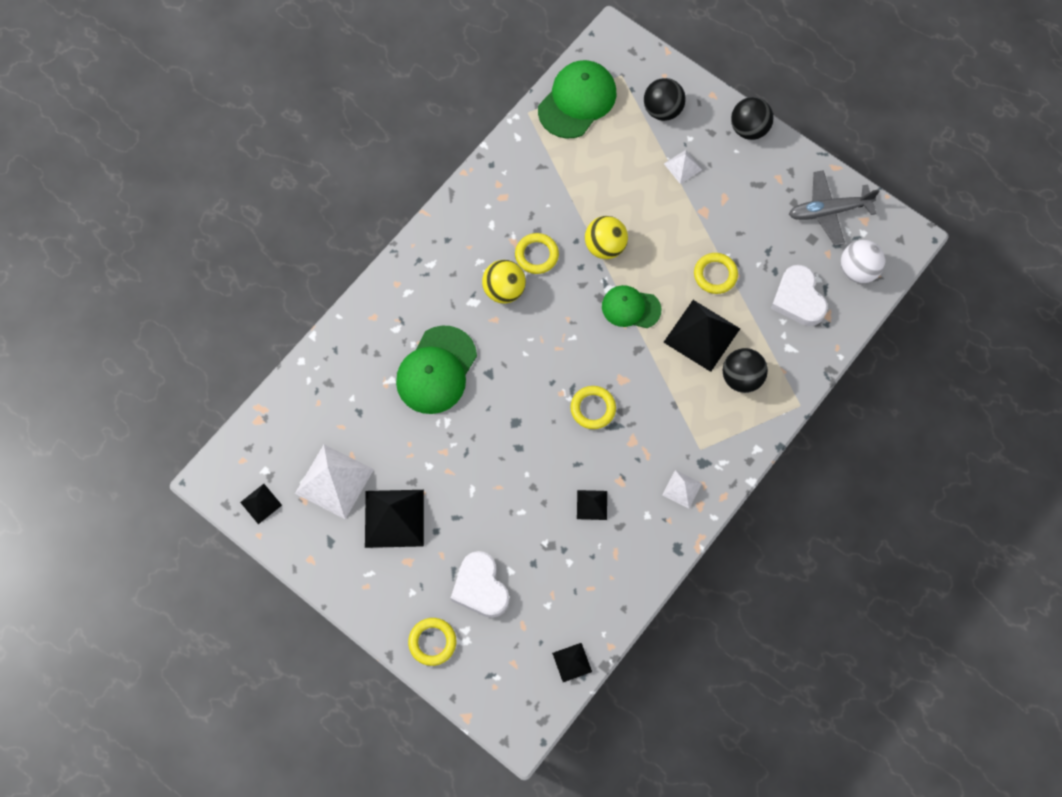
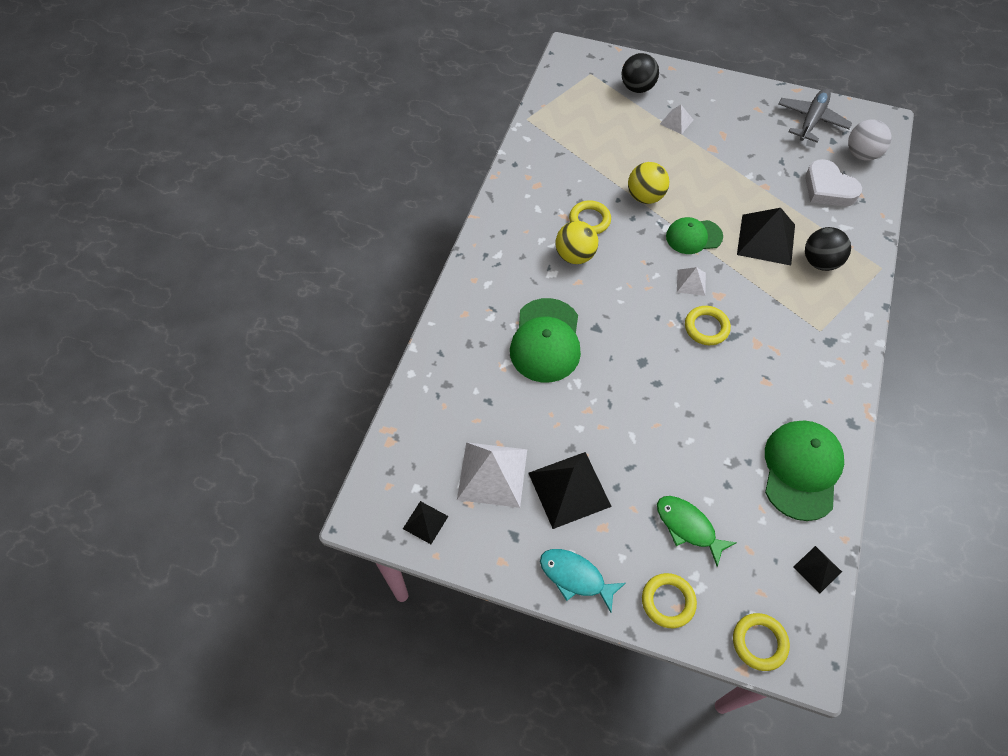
camera: 20 degrees left, 10 degrees down
white heart [451,551,510,618] -> green fish [657,496,737,567]
green cap [538,60,616,138] -> green cap moved to [765,420,844,521]
black pyramid [577,490,607,520] -> none
white pyramid [662,470,702,509] -> white pyramid moved to [677,267,706,296]
yellow ring [694,253,738,294] -> yellow ring moved to [733,613,790,671]
black ball [731,97,774,140] -> none
grey plane [789,170,880,246] -> grey plane turned 150 degrees clockwise [778,88,852,142]
none -> turquoise fish [540,549,626,612]

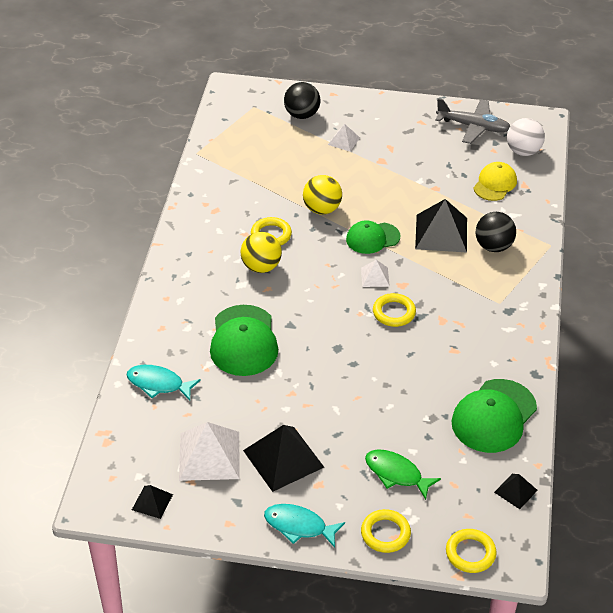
camera: 10 degrees left, 15 degrees down
green cap [765,420,844,521] -> green cap turned 150 degrees counterclockwise [452,379,537,453]
grey plane [778,88,852,142] -> grey plane turned 90 degrees clockwise [435,98,510,144]
white heart [805,159,862,207] -> yellow cap [473,162,517,201]
none -> turquoise fish [126,365,201,401]

